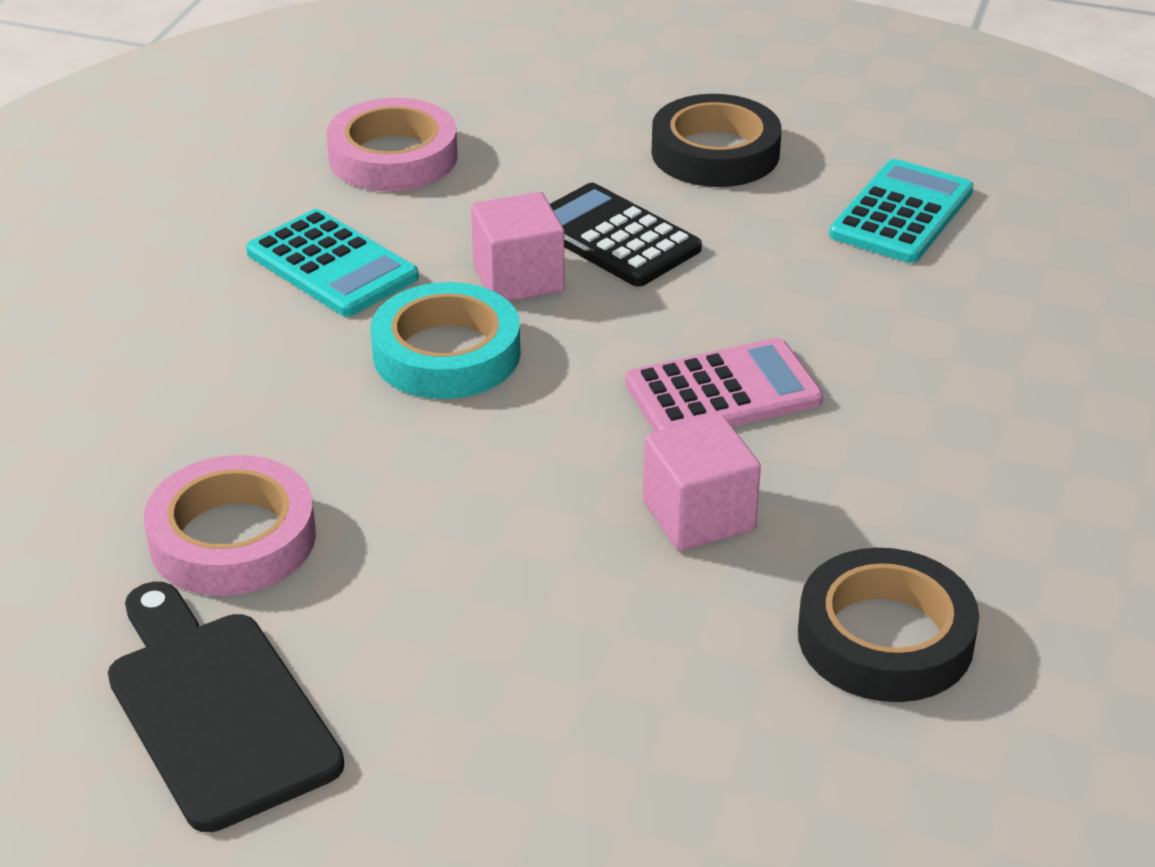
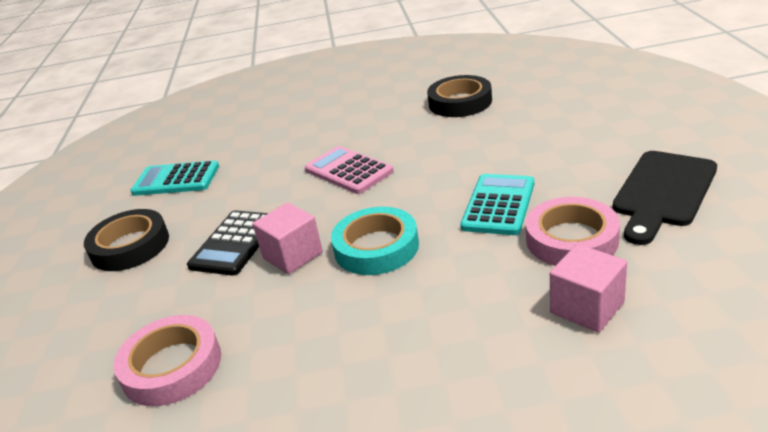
camera: 110 degrees left, 5 degrees down
turquoise calculator [246,209,419,317] -> turquoise calculator moved to [460,174,534,235]
pink cube [643,415,761,551] -> pink cube moved to [550,244,627,333]

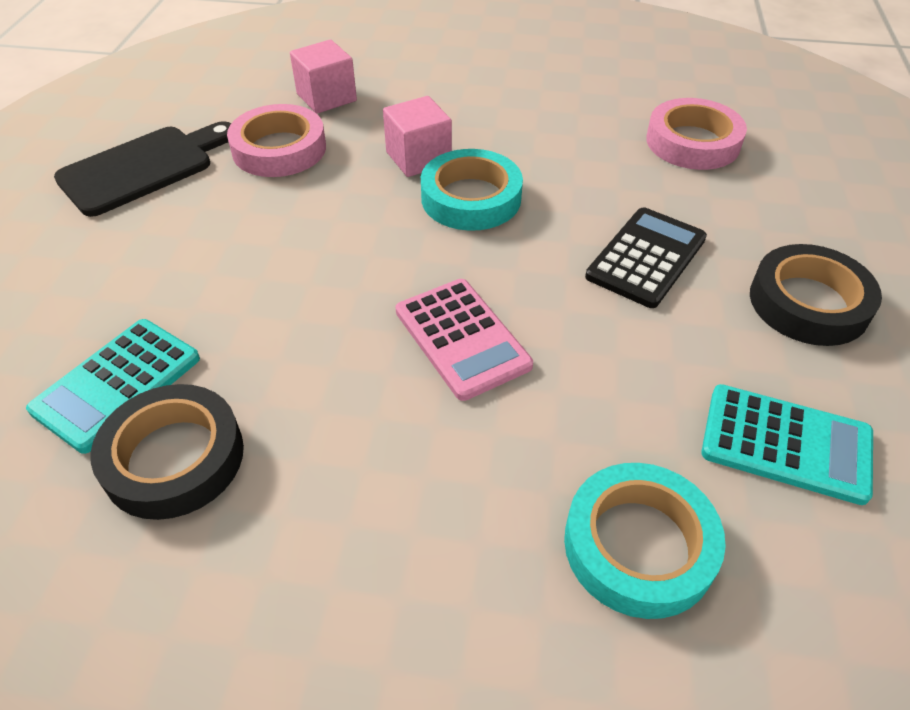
camera: 170 degrees left, 15 degrees up
pink cube [252,202,323,274] -> pink cube moved to [383,96,452,177]
turquoise calculator [460,174,534,235] -> turquoise calculator moved to [26,319,200,454]
none -> turquoise tape [564,463,726,619]

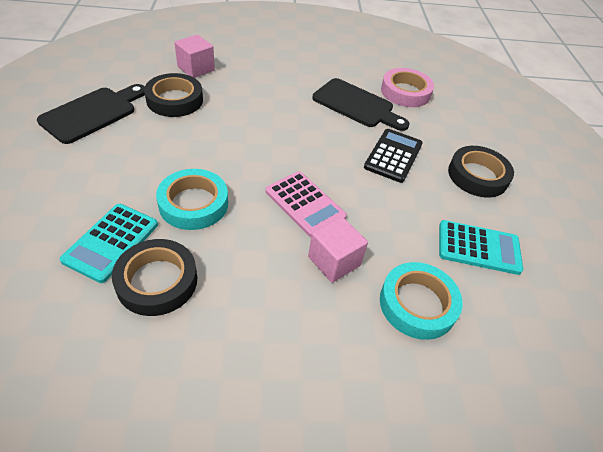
camera: 15 degrees left, 0 degrees up
pink tape [227,104,326,177] -> black tape [144,73,203,117]
pink cube [383,96,452,177] -> pink cube moved to [308,217,368,283]
turquoise tape [421,149,523,231] -> turquoise tape moved to [156,169,228,230]
none -> black cutting board [312,78,410,131]

